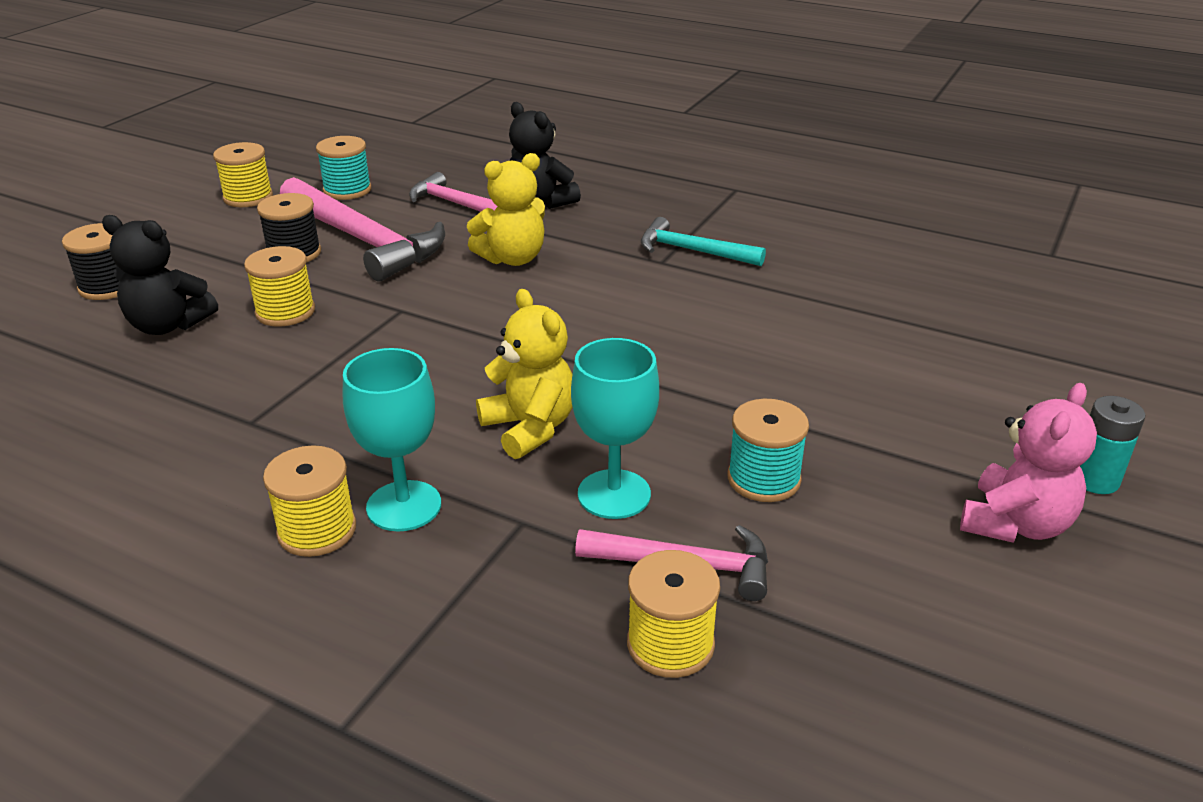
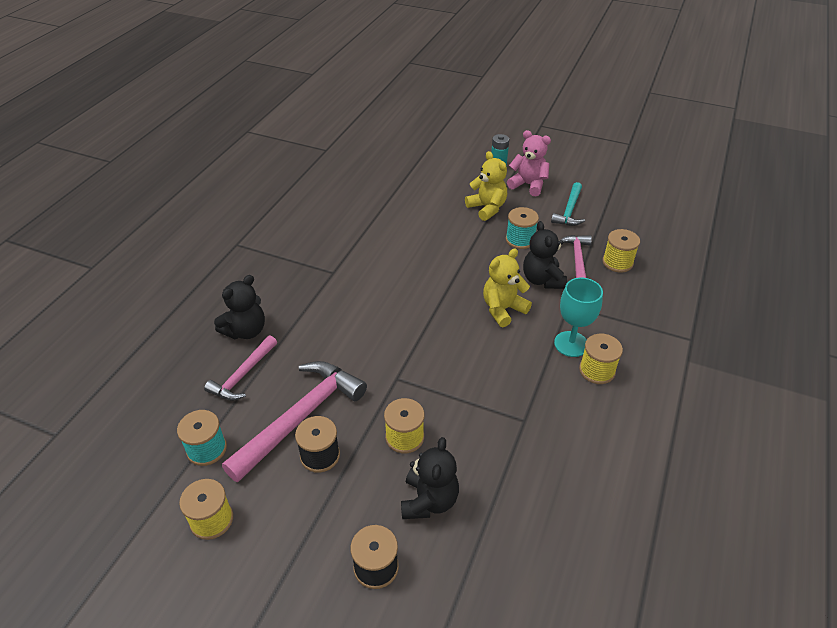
camera: 95 degrees left, 10 degrees up
yellow teddy bear [467,153,545,266] -> yellow teddy bear moved to [465,151,507,221]
turquoise goblet [571,338,659,519] -> black teddy bear [523,221,567,289]
turquoise hammer [641,217,766,266] -> turquoise hammer moved to [551,182,585,226]

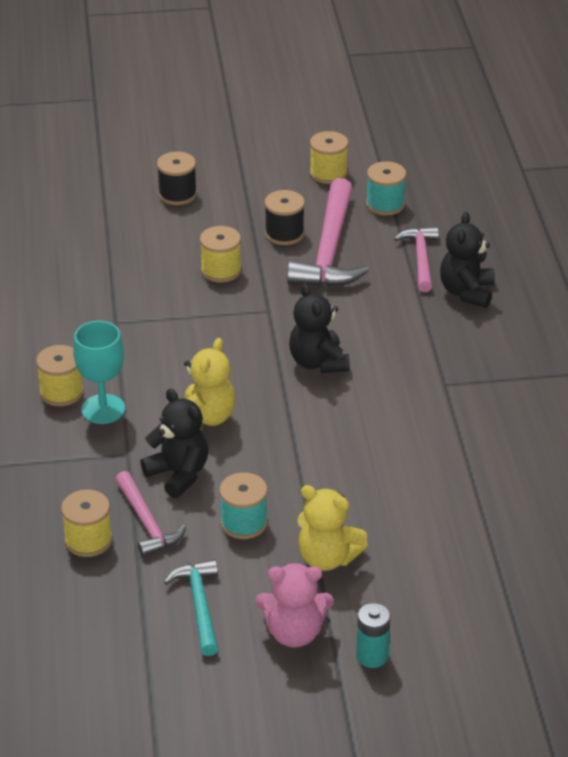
camera: 150 degrees right, 5 degrees down
black teddy bear [401,437,459,519] -> black teddy bear moved to [289,283,350,373]

